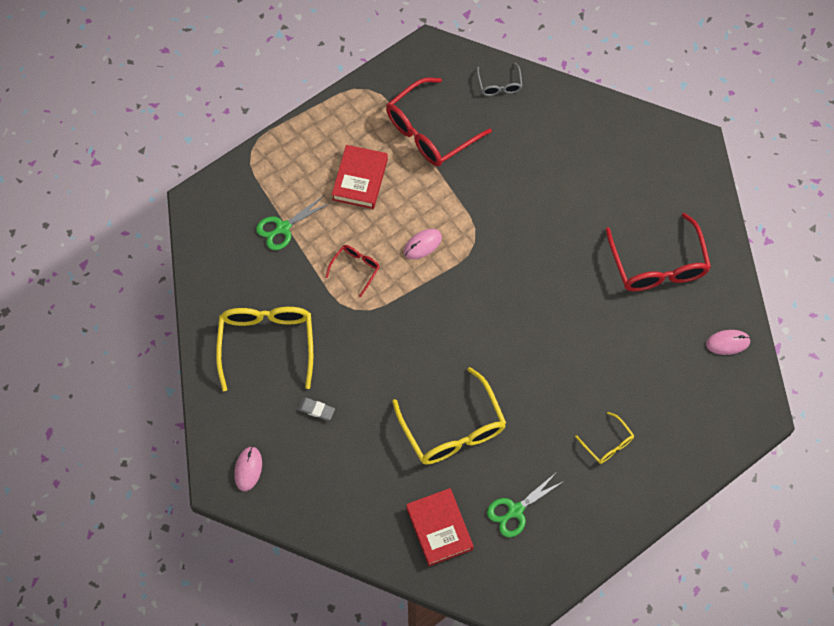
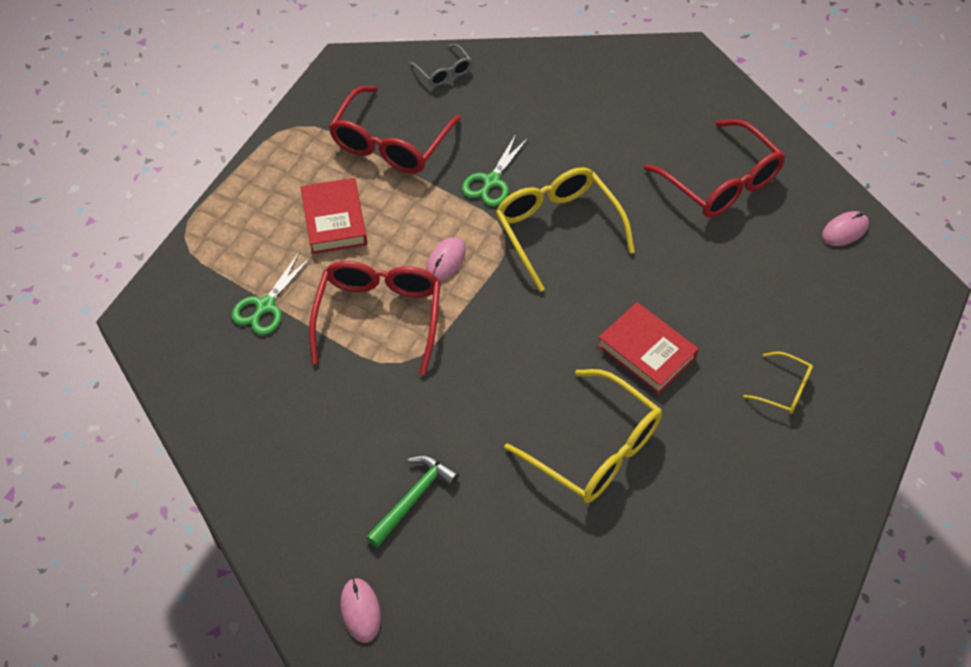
camera: 25 degrees left, 10 degrees down
yellow glasses [216,307,313,391] -> yellow glasses moved to [496,167,635,292]
grey eraser [298,398,335,420] -> green hammer [366,455,459,548]
red glasses [325,245,380,297] -> red glasses [309,261,441,375], size x2.02
red book [406,488,474,566] -> red book moved to [597,302,699,394]
green scissors [487,472,564,537] -> green scissors moved to [462,134,528,207]

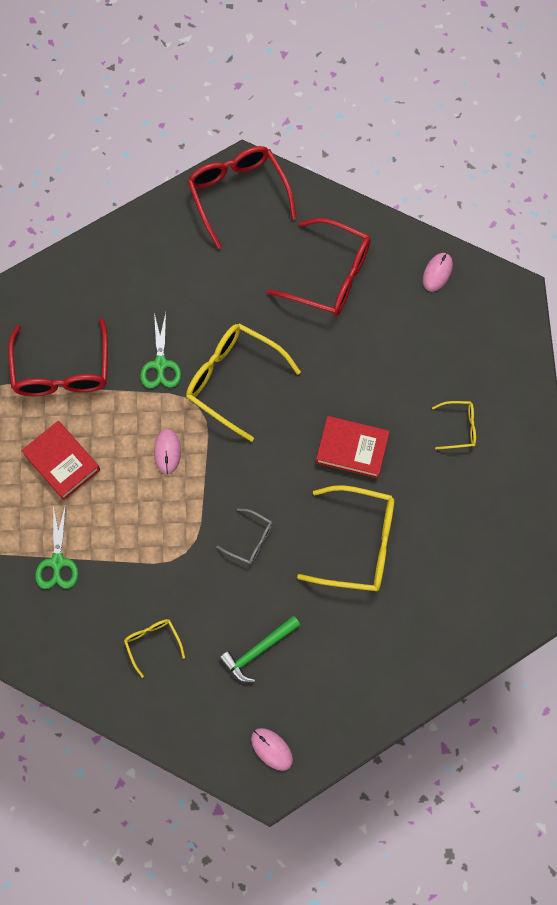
camera: 30 degrees left, 15 degrees up
red glasses [309,261,441,375] -> red glasses moved to [187,146,296,249]
green hammer [366,455,459,548] -> green hammer turned 135 degrees counterclockwise [219,616,300,683]
grey glasses [410,44,472,86] -> grey glasses moved to [216,509,273,564]
none -> yellow glasses [124,619,185,678]

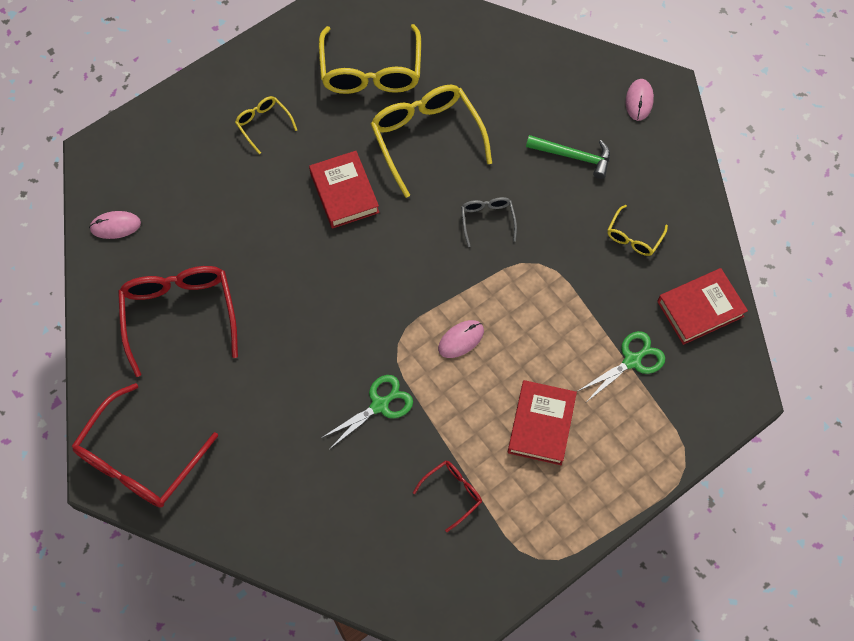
camera: 125 degrees left, 5 degrees down
red glasses [8,318,108,396] -> red glasses [413,460,482,532], size x0.49
yellow glasses [186,323,301,442] -> yellow glasses moved to [319,24,421,94]
none -> red book [657,268,748,345]

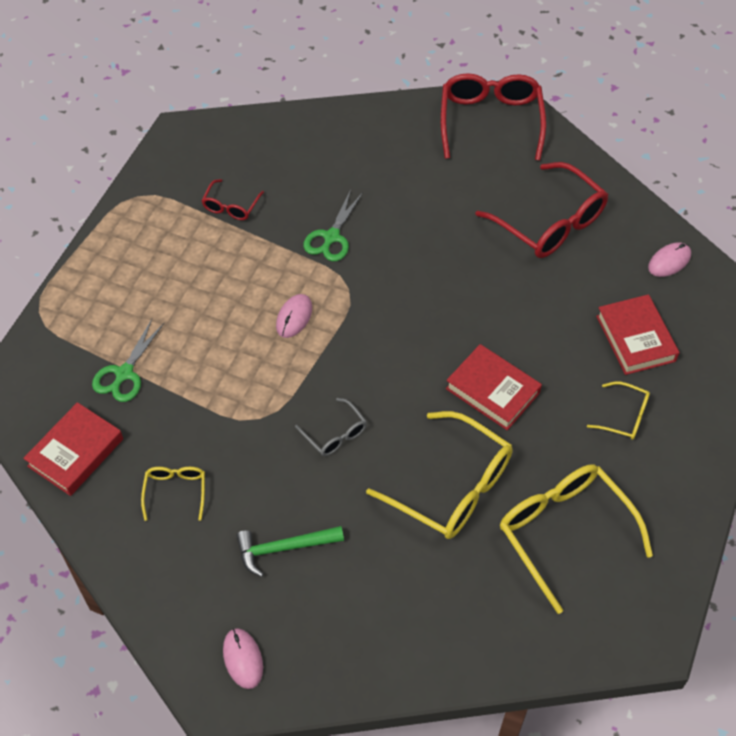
camera: 150 degrees right, 10 degrees down
red book [508,380,577,465] -> red book moved to [596,294,679,375]

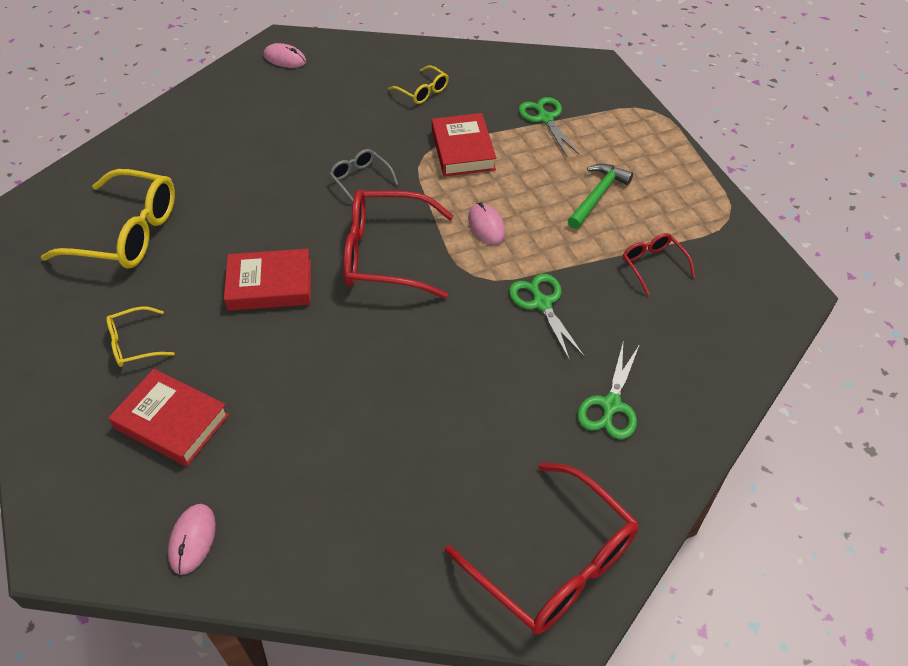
camera: 135 degrees right, 5 degrees down
red book [23,402,123,496] -> red book moved to [432,113,497,176]
green hammer [236,526,344,577] -> green hammer moved to [568,164,633,229]
grey glasses [295,398,367,456] -> grey glasses turned 45 degrees clockwise [329,149,398,202]
yellow glasses [366,411,512,539] -> none
red glasses [475,162,609,258] -> red glasses moved to [343,190,454,298]
none -> green scissors [577,344,640,439]

